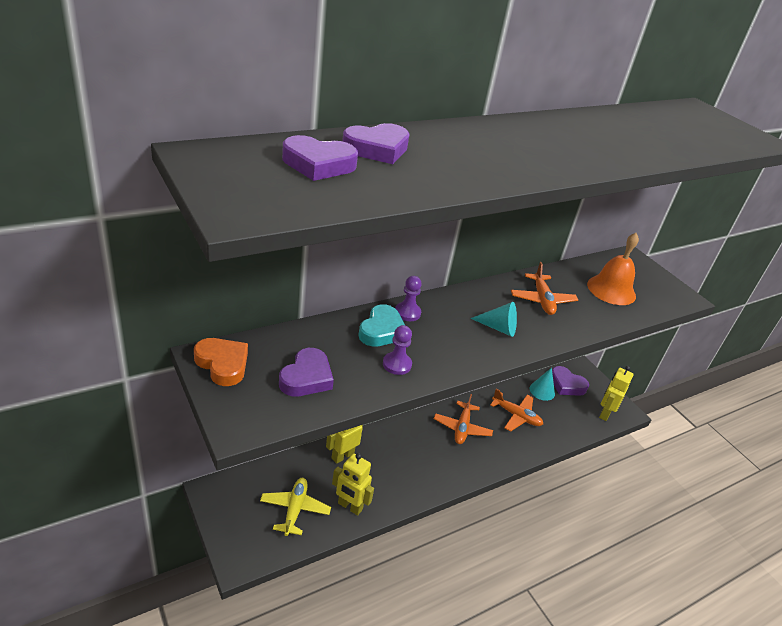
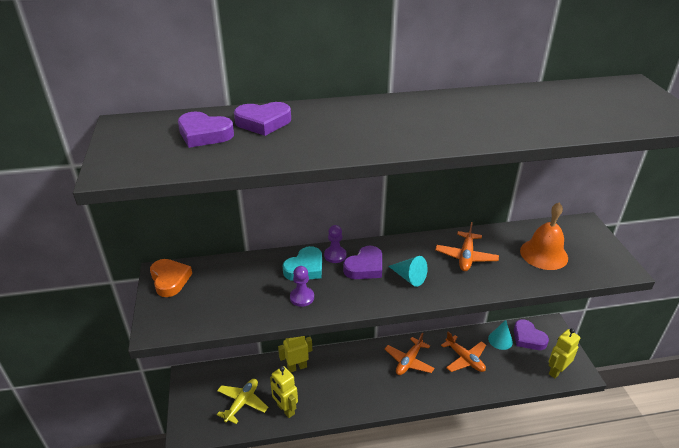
camera: 25 degrees right, 0 degrees up
purple heart [279,348,334,396] -> purple heart moved to [343,246,382,279]

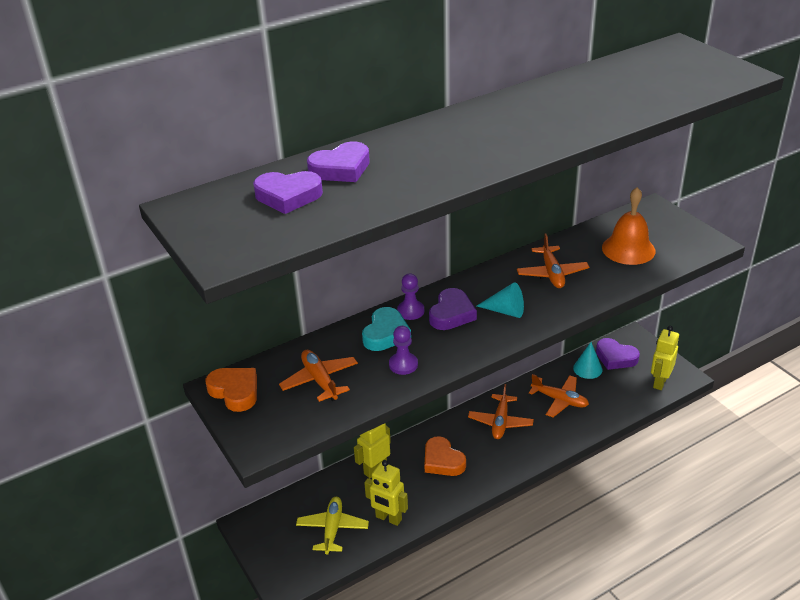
camera: 20 degrees left, 0 degrees up
none -> orange plane [279,350,358,402]
none -> orange heart [424,436,466,476]

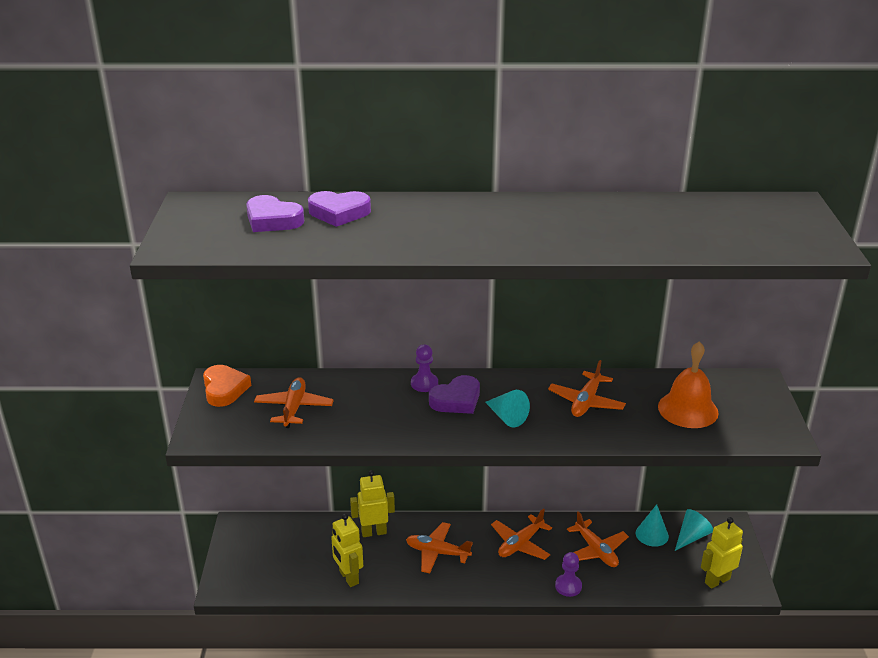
camera: 30 degrees right, 5 degrees down
yellow plane [296,497,369,555] -> none
turquoise heart [362,307,411,351] -> none
purple pawn [389,326,418,375] -> purple pawn moved to [555,552,582,597]
orange heart [424,436,466,476] -> orange plane [406,522,473,574]
purple heart [596,338,640,370] -> turquoise cone [675,509,713,551]

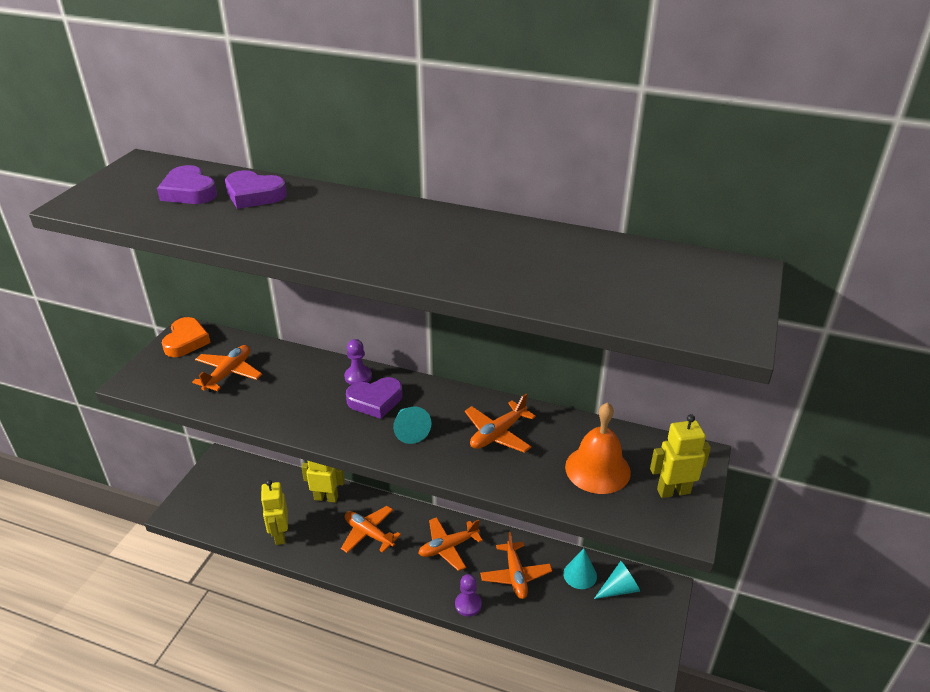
camera: 20 degrees right, 5 degrees up
yellow robot [701,517,743,589] -> yellow robot moved to [650,414,711,498]

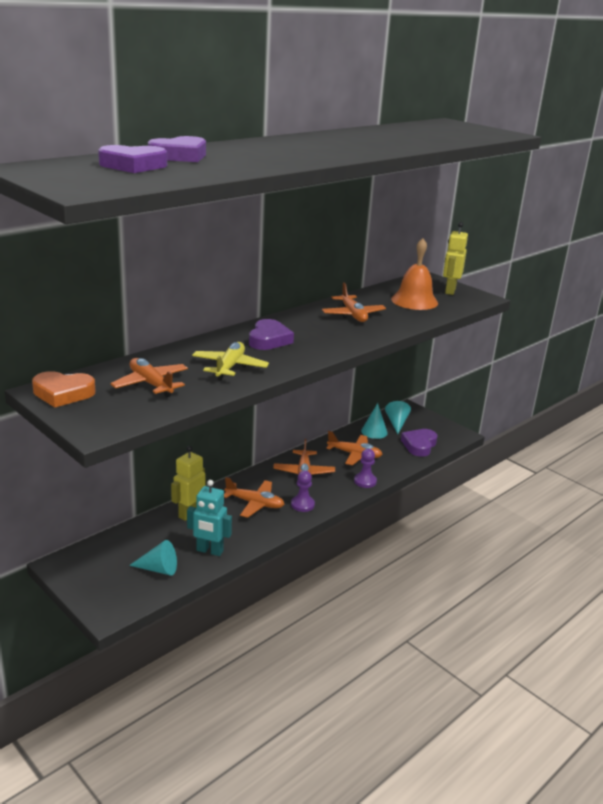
camera: 65 degrees left, 10 degrees down
orange heart [162,317,211,357] -> orange heart turned 150 degrees clockwise [32,371,96,407]
yellow robot [261,480,288,545] -> turquoise robot [187,480,232,556]
orange plane [341,506,401,553] -> orange plane turned 135 degrees counterclockwise [224,477,285,518]
purple pawn [344,339,372,385] -> purple pawn moved to [291,471,315,512]
turquoise cone [393,407,432,444] -> turquoise cone moved to [129,540,177,576]
none -> yellow plane [192,342,269,381]
none -> purple heart [401,429,437,457]

